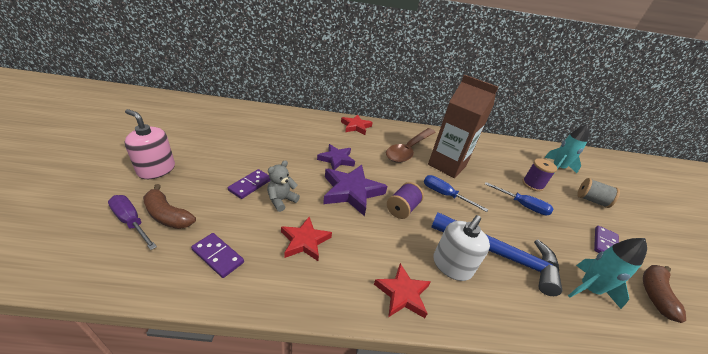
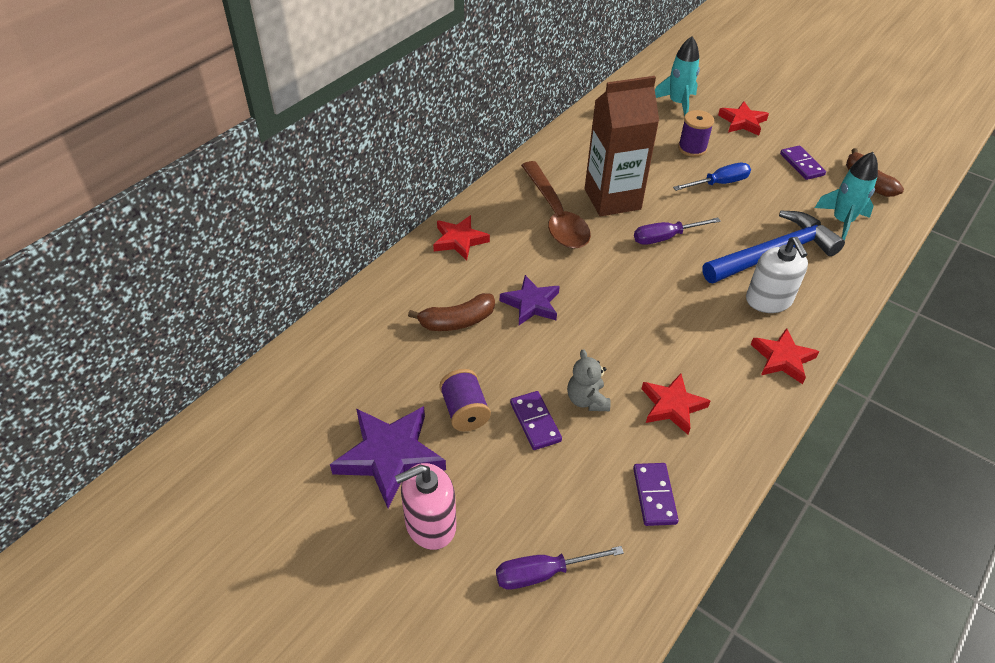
camera: 50 degrees left, 10 degrees up
brown banana [143,184,196,229] -> brown banana moved to [408,293,495,331]
purple domino [191,233,244,278] -> purple domino turned 75 degrees counterclockwise [633,463,679,526]
purple star [323,165,388,216] -> purple star moved to [330,406,446,508]
purple spool [387,182,424,219] -> purple spool moved to [439,369,491,431]
blue screwdriver [424,175,488,212] -> purple screwdriver [634,218,721,245]
grey spool [577,178,620,208] -> red star [718,101,769,136]

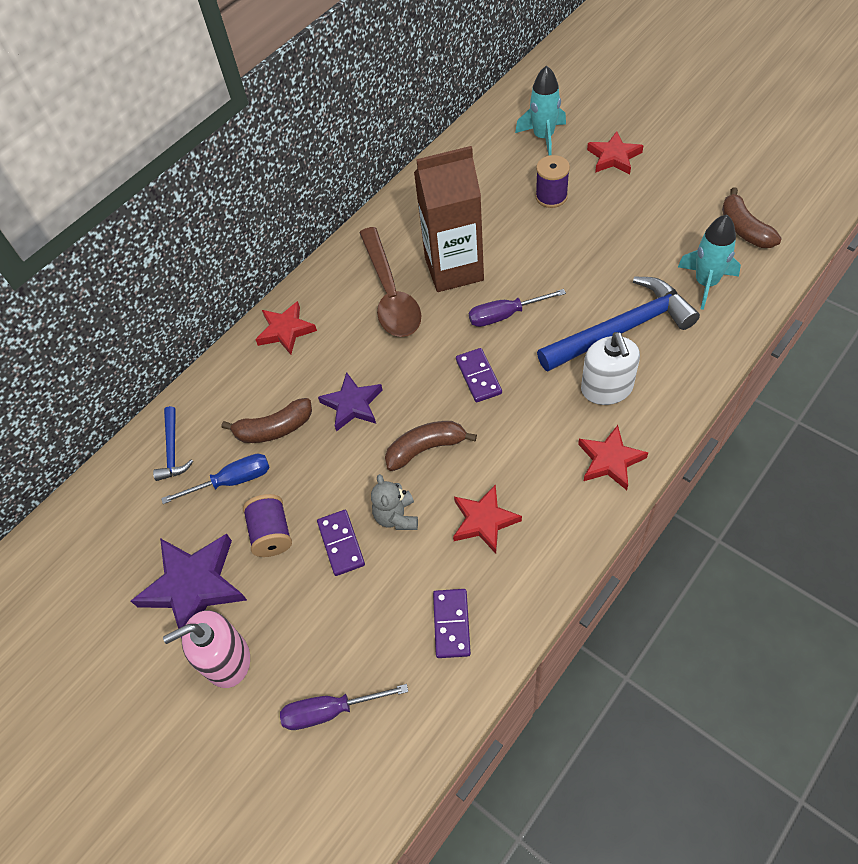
camera: 10 degrees right, 10 degrees up
blue screwdriver [673,163,751,191] -> blue screwdriver moved to [161,454,270,504]
purple domino [780,145,826,180] -> purple domino moved to [456,348,502,402]
none -> blue hammer [153,406,193,481]
none -> brown banana [385,421,477,471]

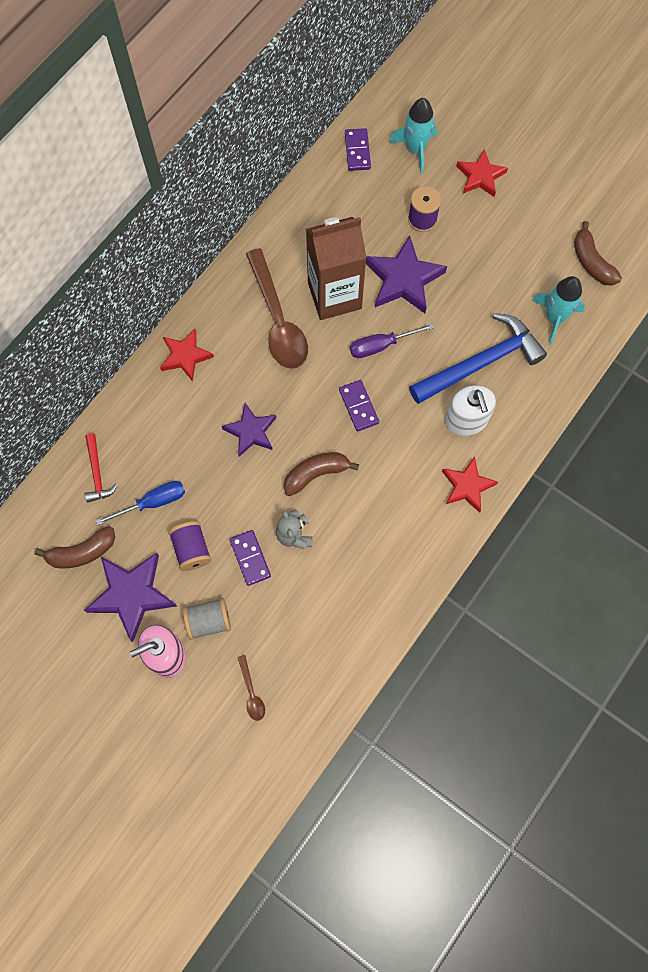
camera: 10 degrees left, 15 degrees up
blue hammer [153,406,193,481] -> red hammer [85,433,118,503]
brown banana [221,398,312,443] -> brown banana moved to [34,526,115,569]
purple screwdriver [280,684,408,730] -> brown spoon [238,655,265,721]
purple domino [433,589,471,658] -> purple domino moved to [345,128,371,171]
red star [453,484,522,554] -> none
none -> grey spool [183,598,231,640]
none -> purple star [366,235,447,313]

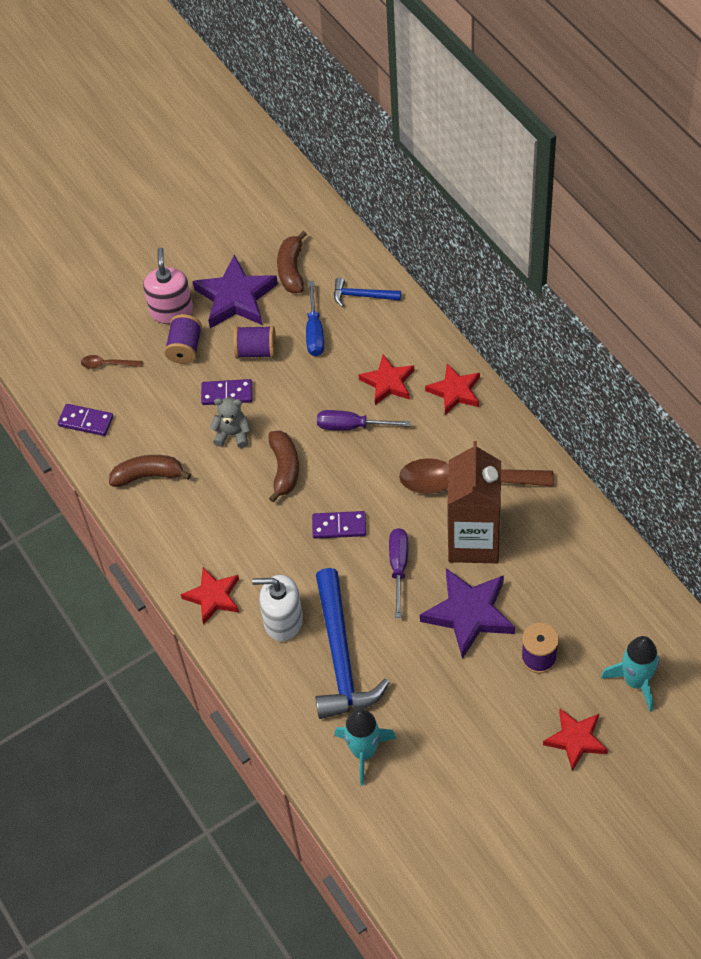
camera: 115 degrees right, 15 degrees down
red hammer [85,433,118,503] -> blue hammer [334,278,401,307]
grey spool [183,598,231,640] -> purple spool [164,314,202,364]
purple star [222,403,276,457] -> purple screwdriver [317,410,410,430]
purple domino [345,128,371,171] -> purple domino moved to [58,404,113,436]
brown banana [574,221,622,286] -> brown banana moved to [109,455,191,487]
none -> red star [359,354,414,405]

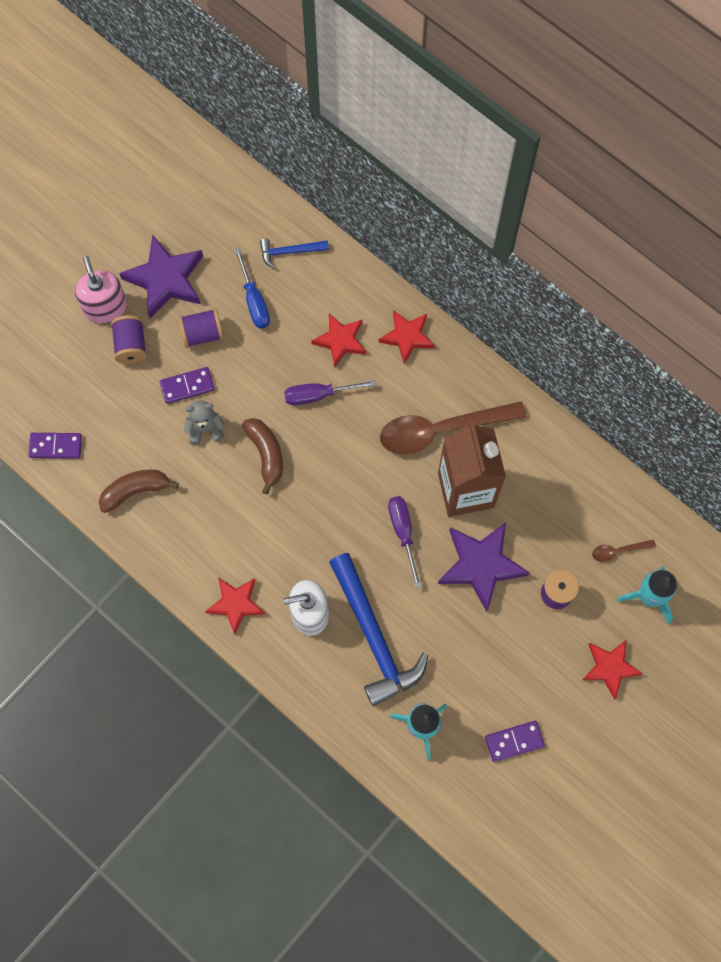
camera: 20 degrees left, 15 degrees up
brown spoon [81,355,143,369] -> brown spoon moved to [592,540,656,562]
brown banana [277,231,307,293] -> none
purple domino [312,511,366,539] -> purple domino moved to [485,721,545,762]

